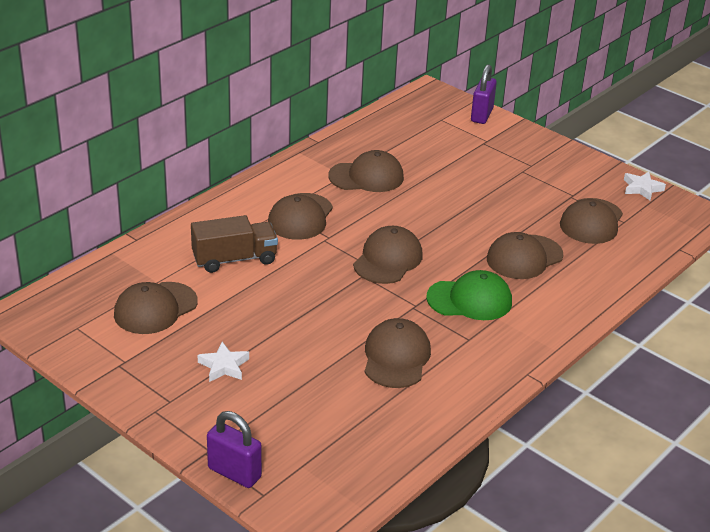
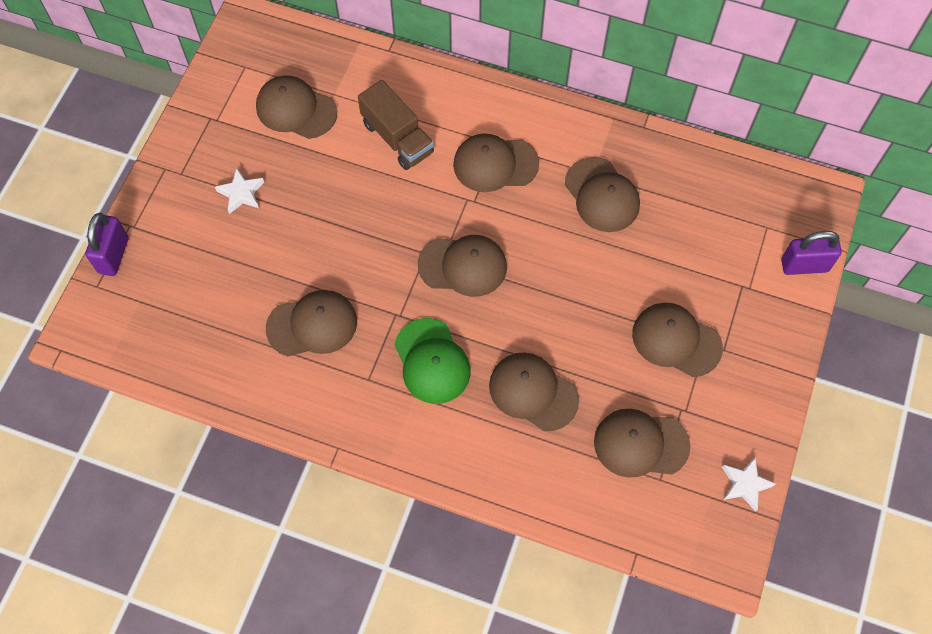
camera: 70 degrees right, 30 degrees up
none -> brown cap [632,303,723,377]

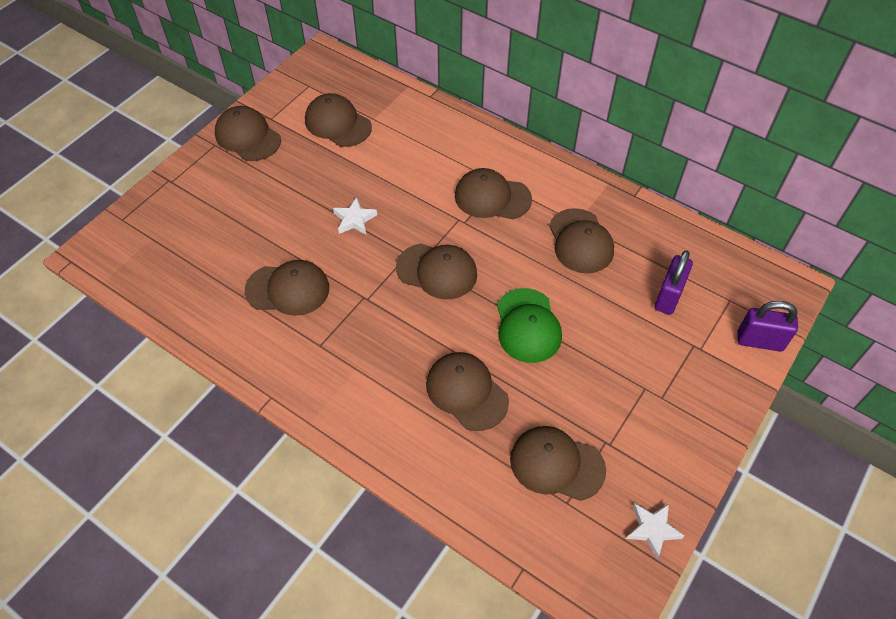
camera: 15 degrees right, 10 degrees down
purple padlock [85,213,129,276] -> purple padlock moved to [654,250,693,315]
white star [215,168,264,214] -> white star moved to [333,197,377,235]
brown truck [358,80,434,170] -> none
green cap [395,318,471,404] -> green cap moved to [497,288,562,363]
brown cap [632,303,723,377] -> brown cap moved to [215,106,281,161]

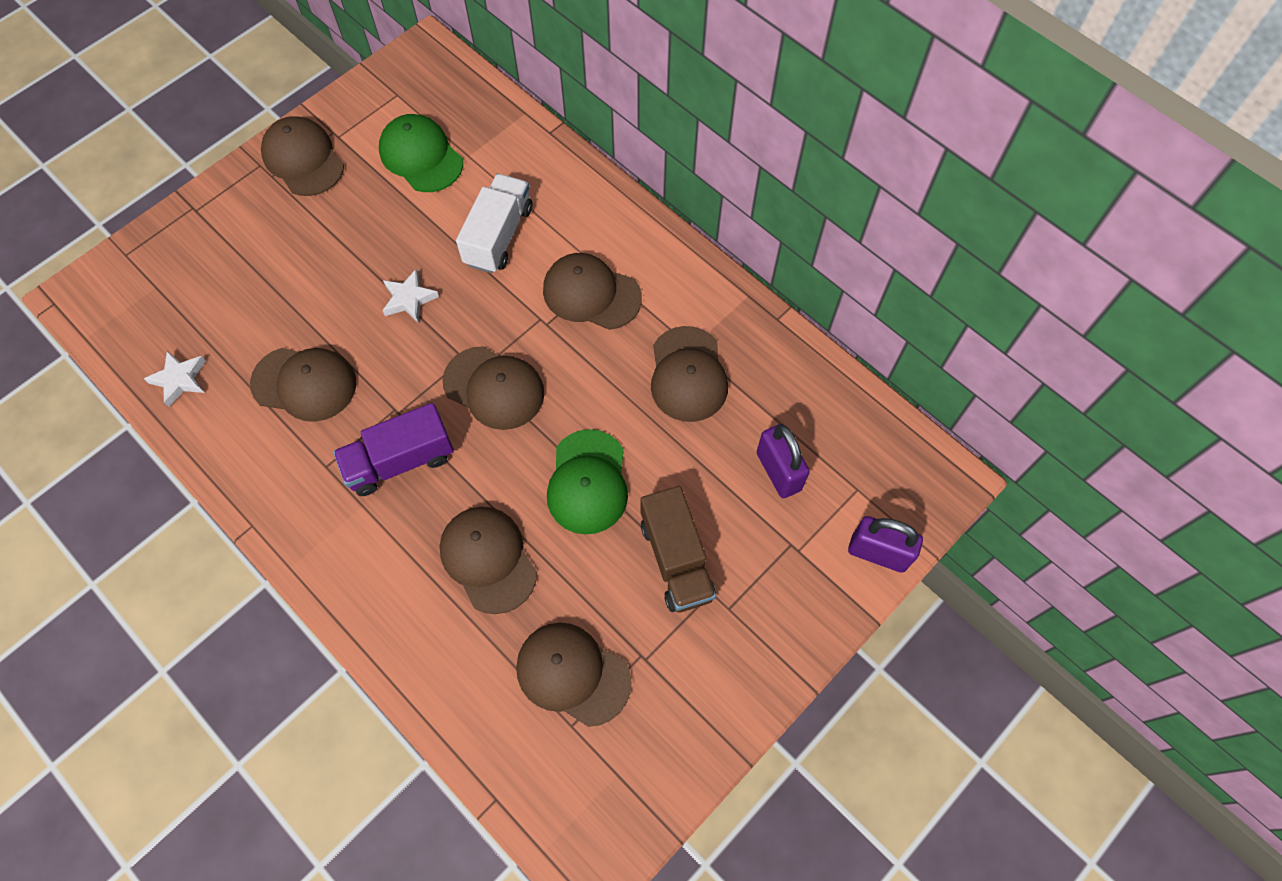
camera: 10 degrees right, 10 degrees up
brown cap [305,93,372,147] -> green cap [379,114,463,192]
white star [626,503,685,559] -> white star moved to [144,350,206,407]
purple padlock [654,250,693,315] -> purple padlock turned 60 degrees counterclockwise [757,424,810,498]
none -> purple truck [333,403,454,496]
none -> white truck [456,174,532,273]
none -> brown truck [641,486,716,613]

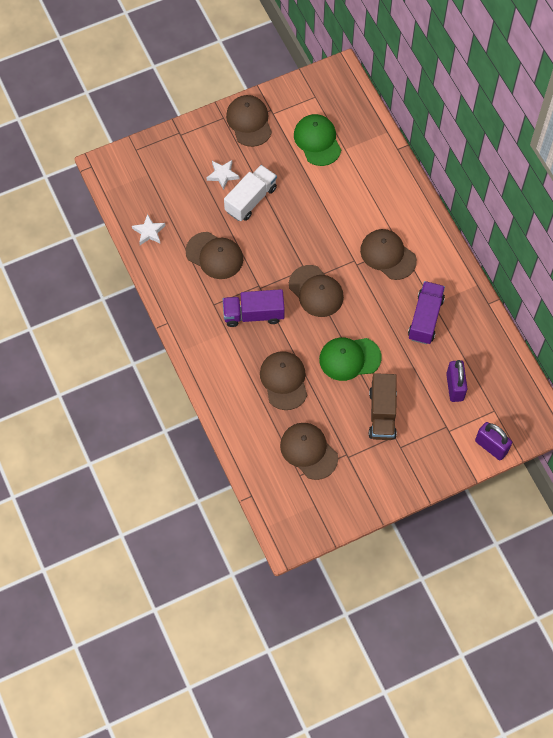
camera: 20 degrees right, 0 degrees up
white star [382,269,439,323] -> white star moved to [206,160,239,190]
white truck [456,174,532,273] -> white truck moved to [224,165,277,221]
green cap [547,429,628,534] -> green cap turned 60 degrees clockwise [319,337,382,381]
brown cap [651,326,728,422] -> purple truck [408,281,445,344]

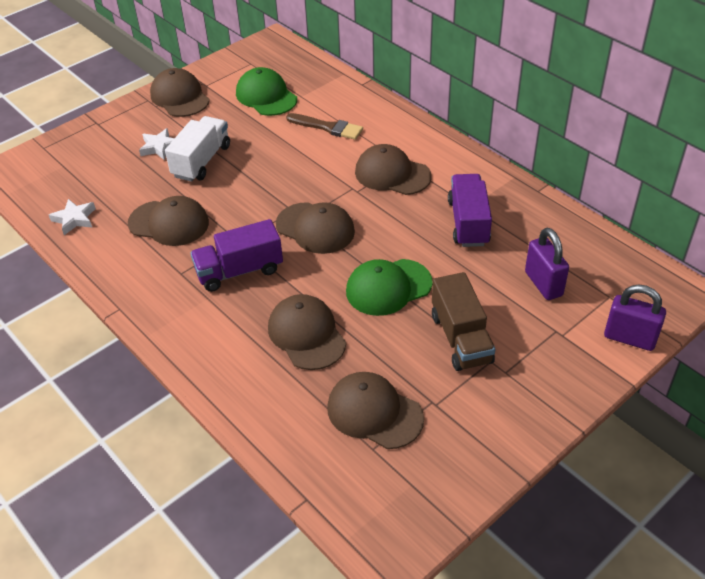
camera: 15 degrees left, 20 degrees down
none -> brown brush [286,113,363,140]

